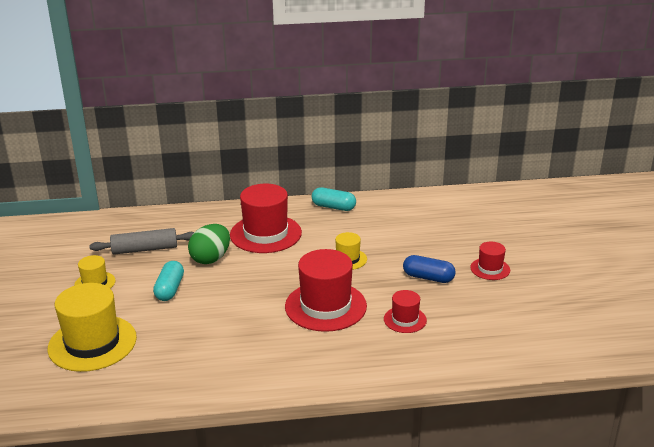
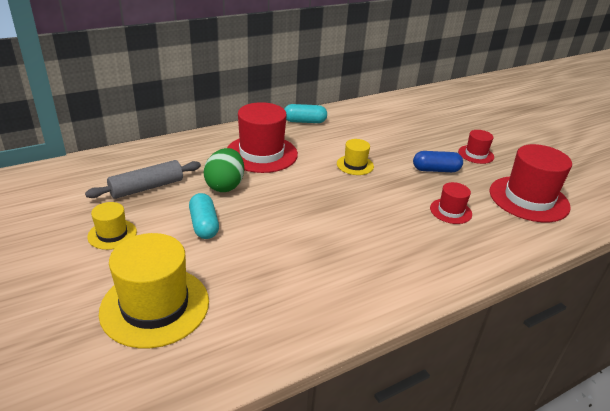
camera: 25 degrees left, 5 degrees up
red hat [285,249,367,332] -> red hat moved to [489,144,572,222]

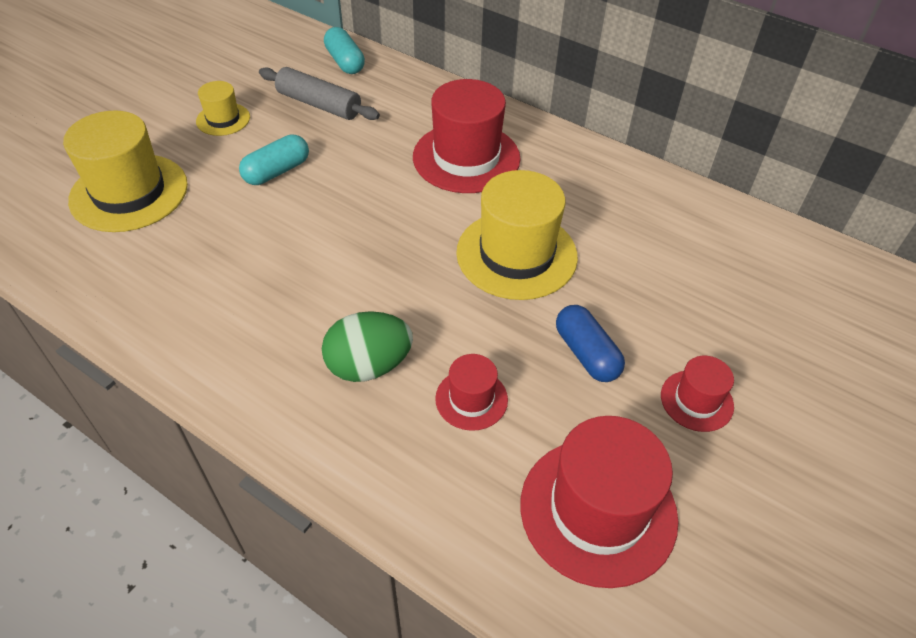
camera: 65 degrees right, 15 degrees up
green egg [204,148,244,192] -> green egg moved to [322,311,413,382]
turquoise capsule [284,104,327,123] -> turquoise capsule moved to [324,27,365,74]
yellow hat [337,139,374,175] -> yellow hat [456,170,578,300], size x1.95

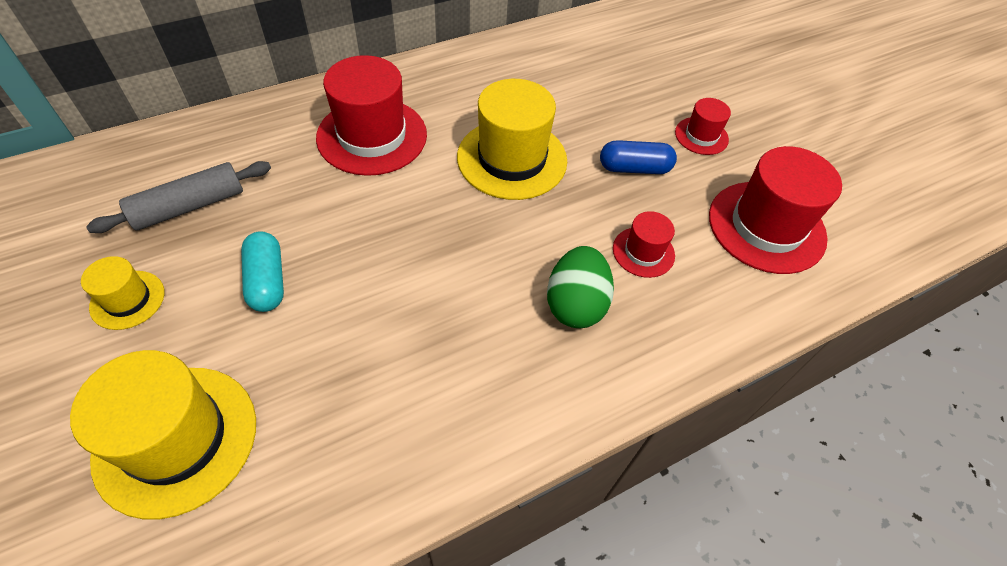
camera: 65 degrees left, 5 degrees up
turquoise capsule [324,27,365,74] -> none

